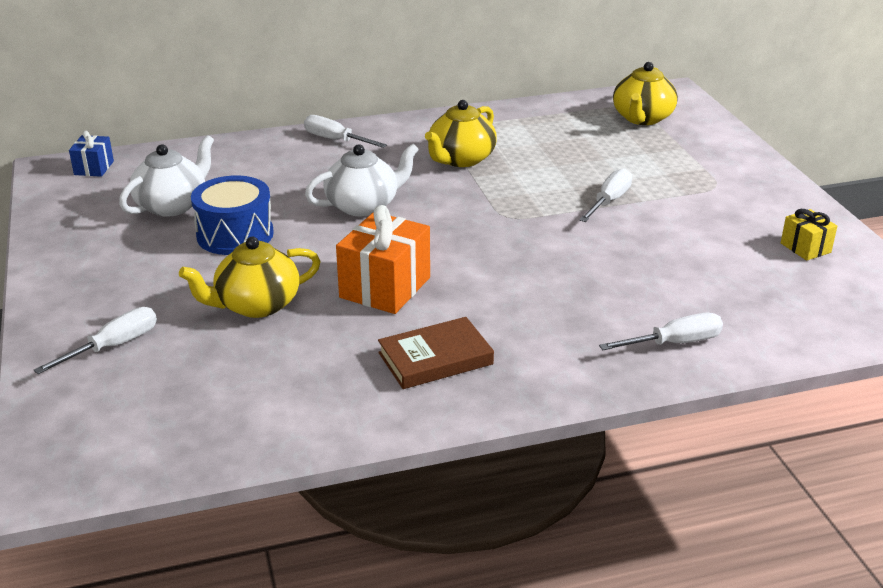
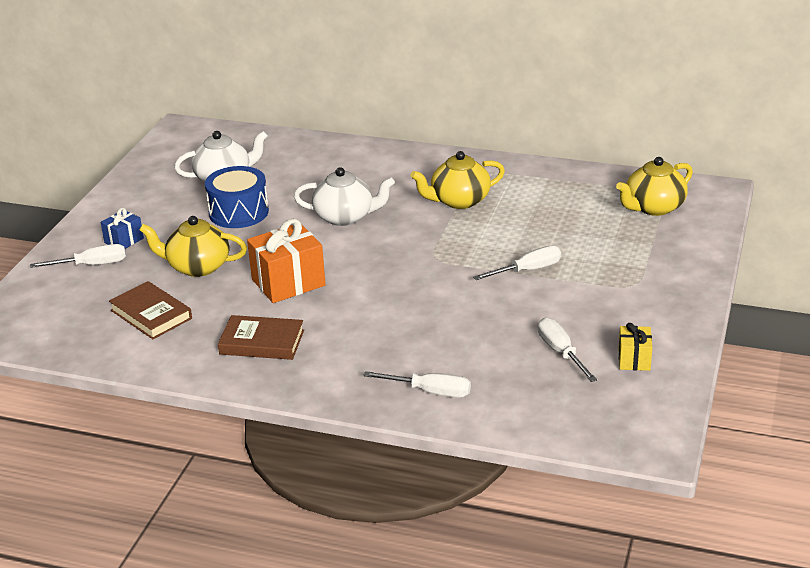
camera: 35 degrees right, 0 degrees up
blue gift [69,131,114,177] -> blue gift moved to [101,208,144,249]
white screwdriver [304,115,387,148] -> white screwdriver moved to [538,318,597,382]
none -> brown book [109,281,192,339]

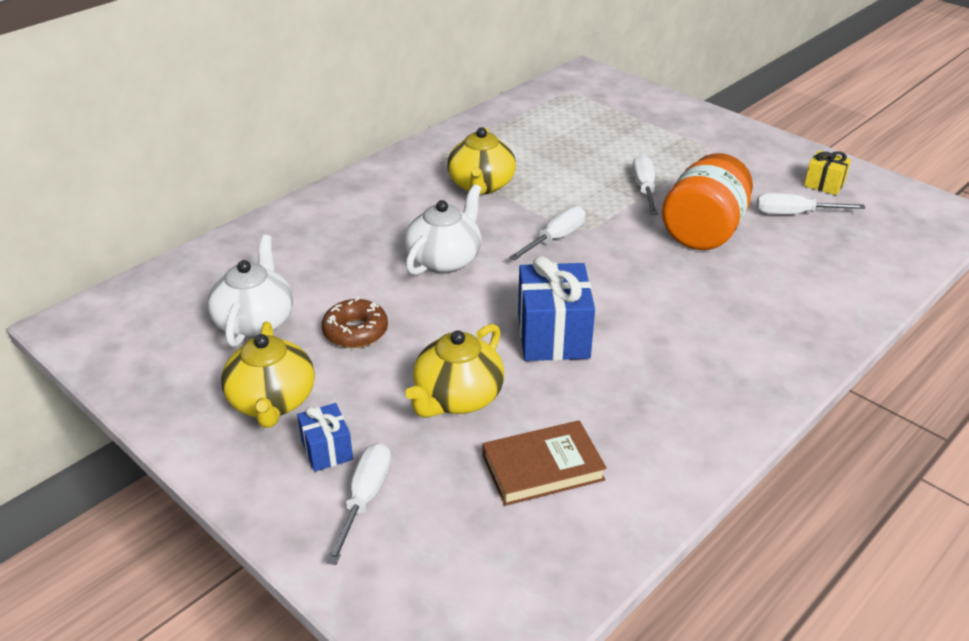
camera: 65 degrees left, 5 degrees up
blue drum [205,166,269,228] -> brown donut [322,297,388,348]
brown book [218,315,304,360] -> none
orange gift [247,219,326,303] -> blue gift [518,256,595,361]
white screwdriver [363,371,471,398] -> white screwdriver moved to [509,206,586,261]
yellow teapot [616,157,693,216] -> yellow teapot moved to [221,322,315,428]
none -> orange jar [662,153,753,250]

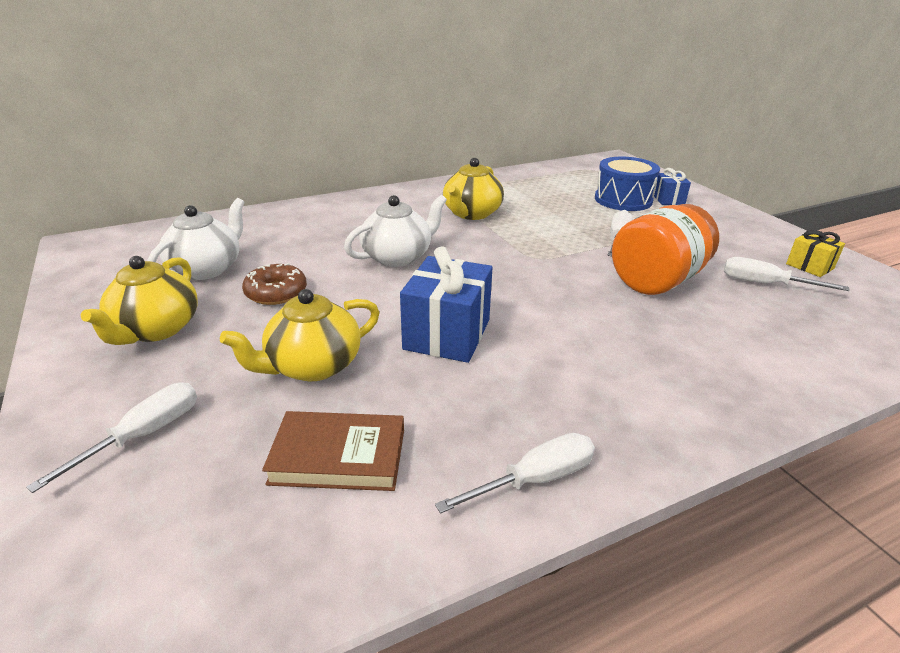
camera: 20 degrees right, 5 degrees down
blue gift [297,403,353,472] -> blue gift moved to [654,168,691,205]
white screwdriver [509,206,586,261] -> white screwdriver moved to [435,433,595,514]
none -> blue drum [595,157,660,211]

